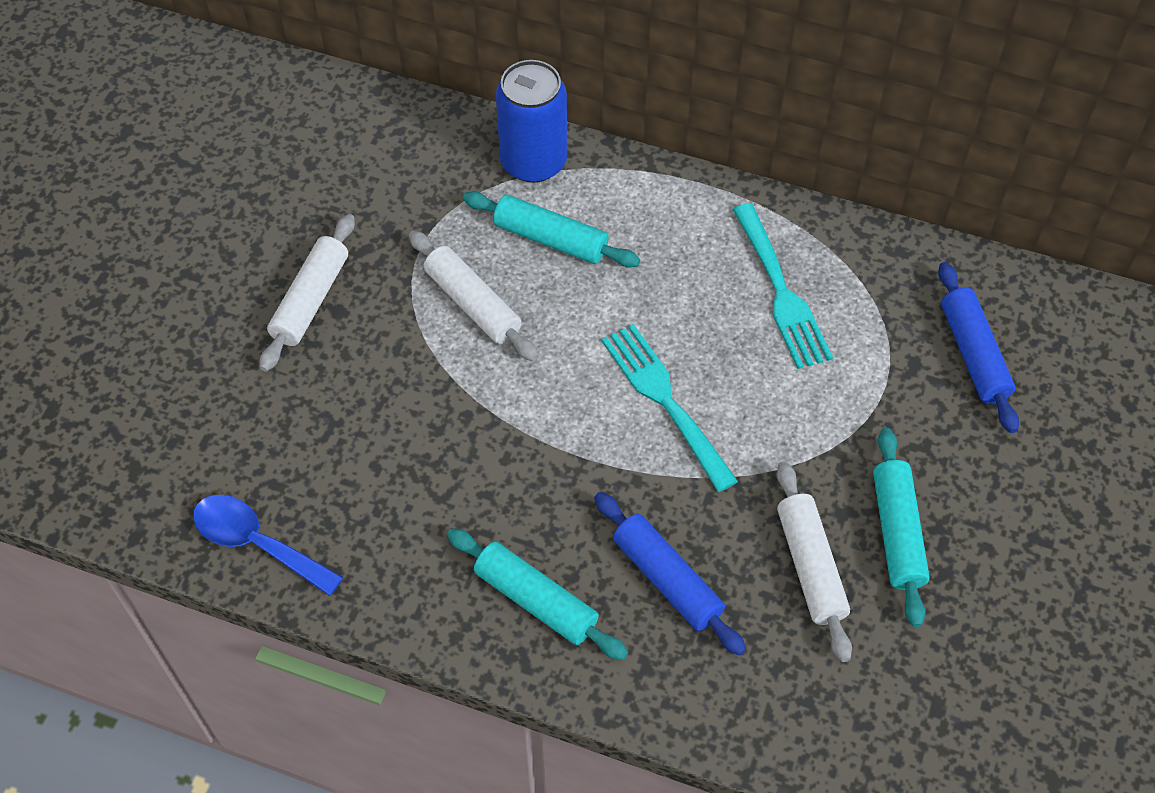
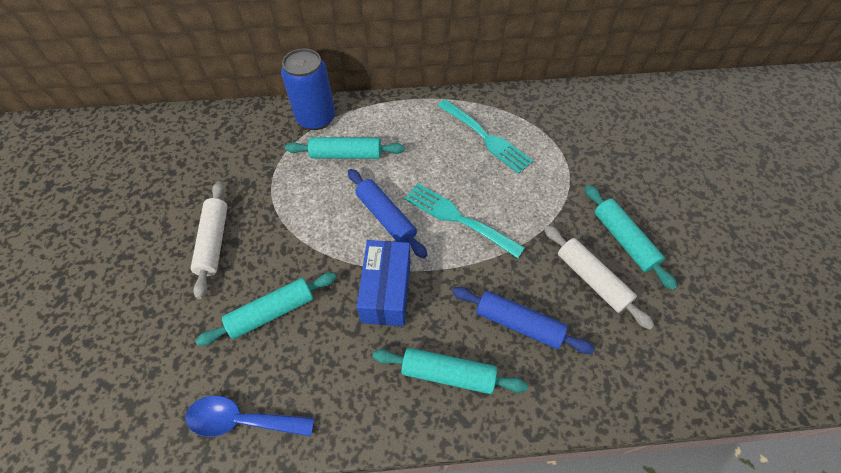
camera: 25 degrees left, 0 degrees up
white rolling pin [409,230,539,362] -> none
blue rolling pin [938,262,1019,433] -> blue rolling pin moved to [348,169,427,258]
none -> turquoise rolling pin [195,273,337,346]
none -> blue box [357,240,411,326]

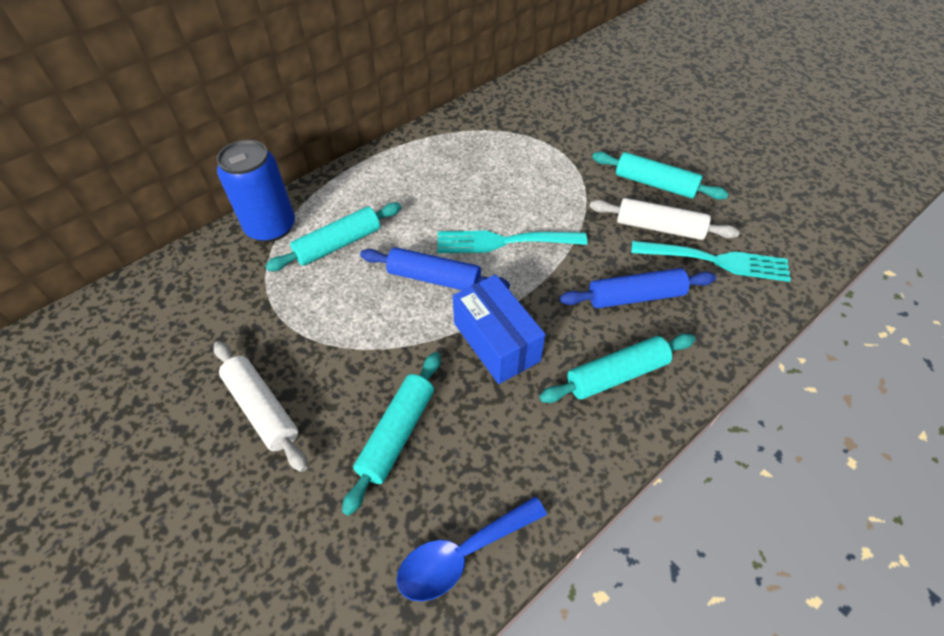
camera: 35 degrees left, 5 degrees down
turquoise fork [438,99,533,174] -> turquoise fork moved to [631,241,791,282]

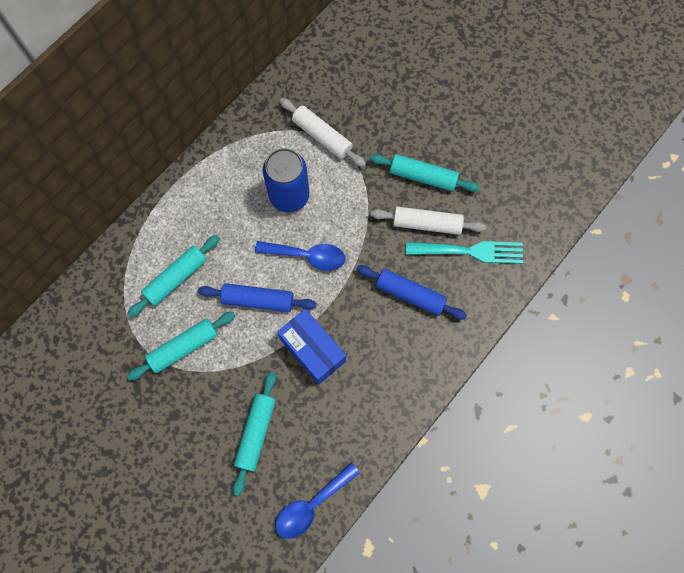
camera: 10 degrees left, 20 degrees up
white rolling pin [214,341,308,472] -> white rolling pin moved to [279,98,366,167]
blue can [217,140,295,242] -> blue can moved to [263,148,309,212]
turquoise fork [437,231,588,253] -> blue spoon [255,241,345,271]
turquoise rolling pin [539,333,696,403] -> turquoise rolling pin moved to [127,312,235,381]
blue rolling pin [560,268,716,308] -> blue rolling pin turned 45 degrees clockwise [356,265,467,320]

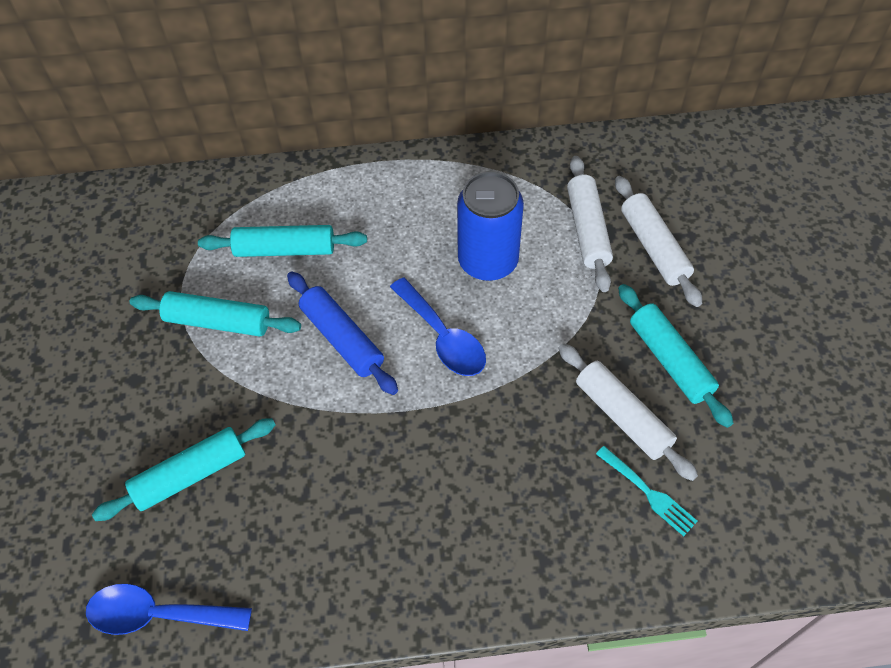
camera: 45 degrees right, 15 degrees down
blue box [277,309,346,385] -> none
blue rolling pin [356,265,467,320] -> none
turquoise fork [406,241,523,264] -> turquoise fork [596,446,698,536], size x0.59
none -> white rolling pin [615,176,702,307]

